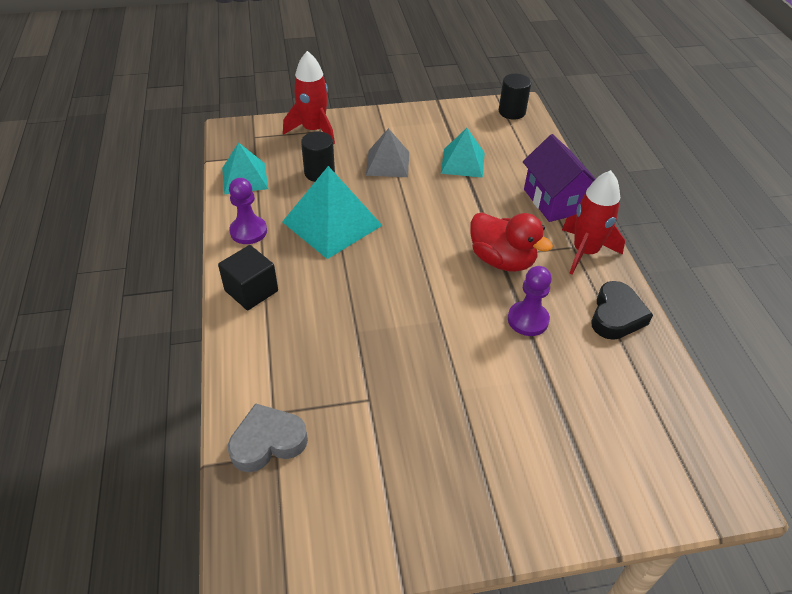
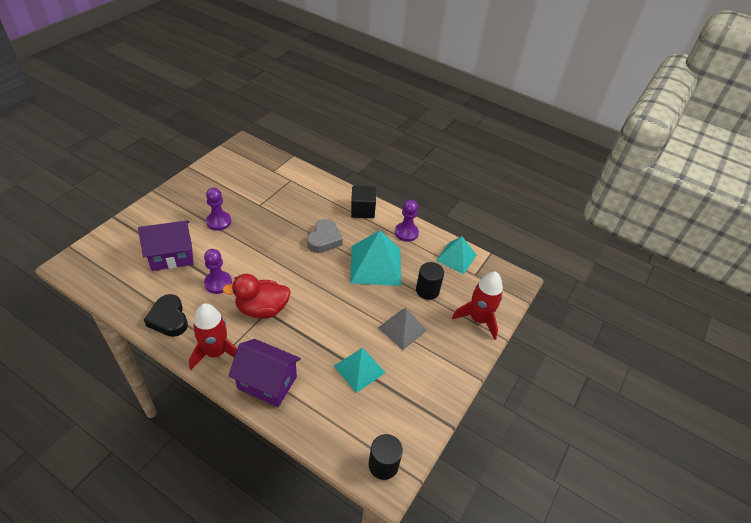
camera: 130 degrees right, 0 degrees up
grey heart [228,403,308,472] -> grey heart moved to [307,219,343,253]
none -> purple house [138,221,194,271]
none -> purple pawn [206,188,231,231]

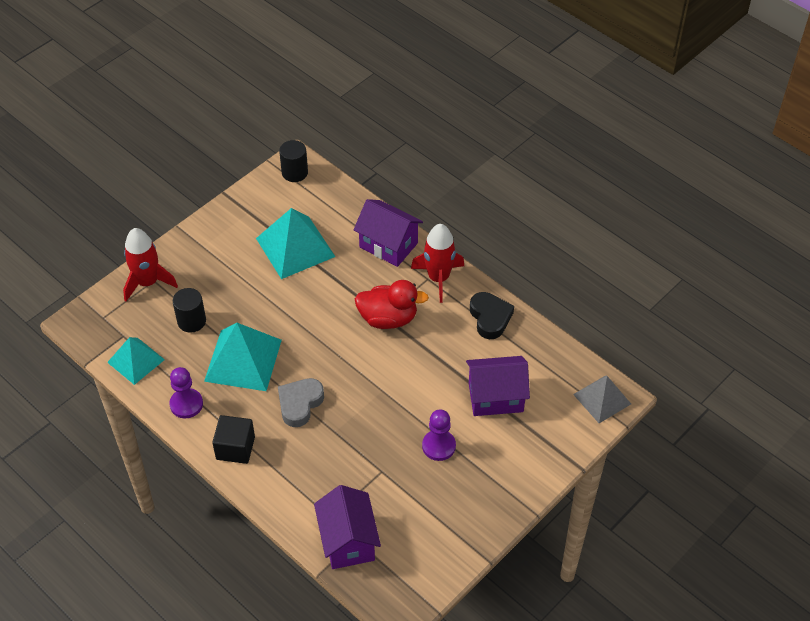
camera: 165 degrees left, 5 degrees up
purple pawn [204,249,232,294] -> none
turquoise pyramid [334,348,385,393] -> turquoise pyramid [256,208,335,279], size x1.56
grey pyramid [378,308,427,350] -> grey pyramid moved to [573,375,631,423]
none -> purple house [314,485,381,569]

